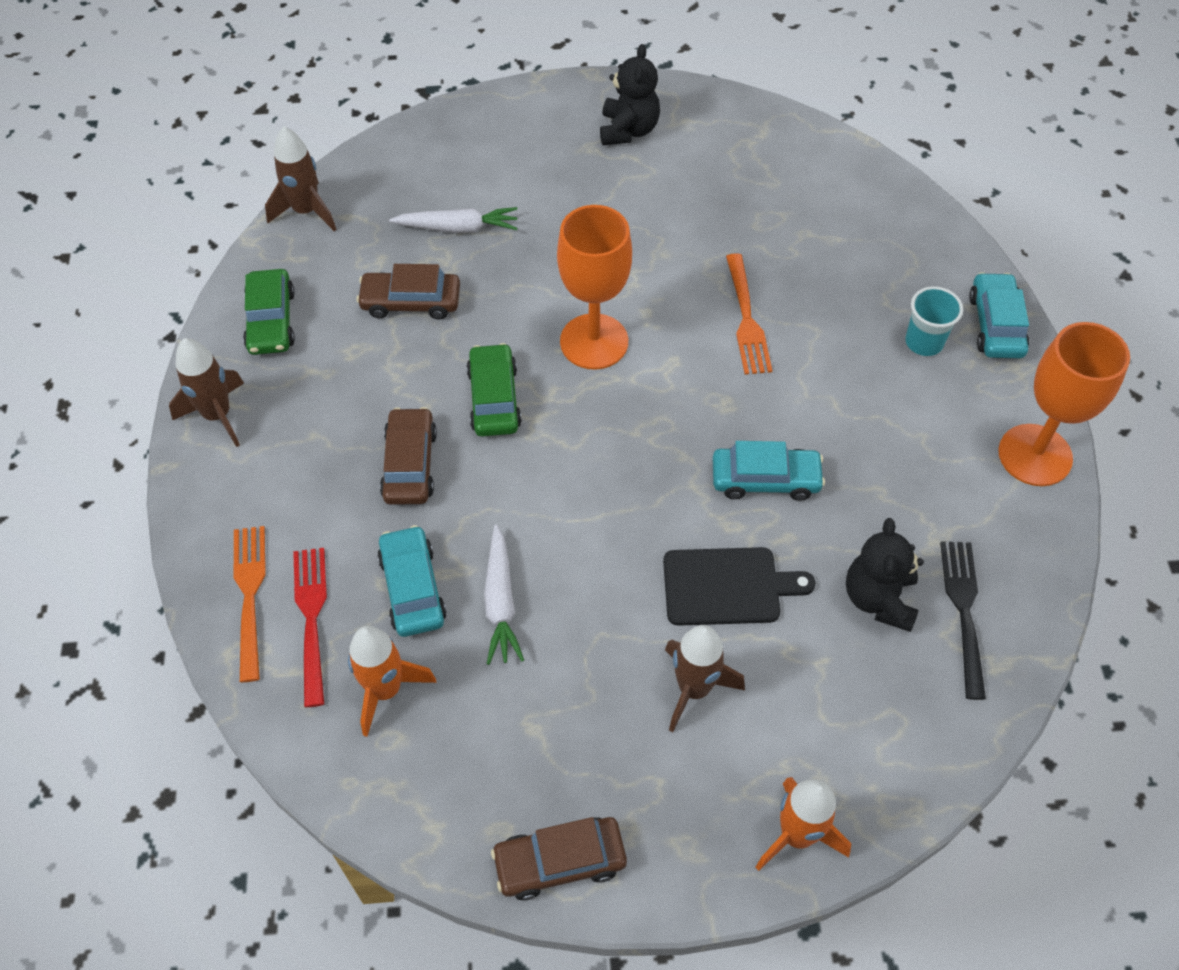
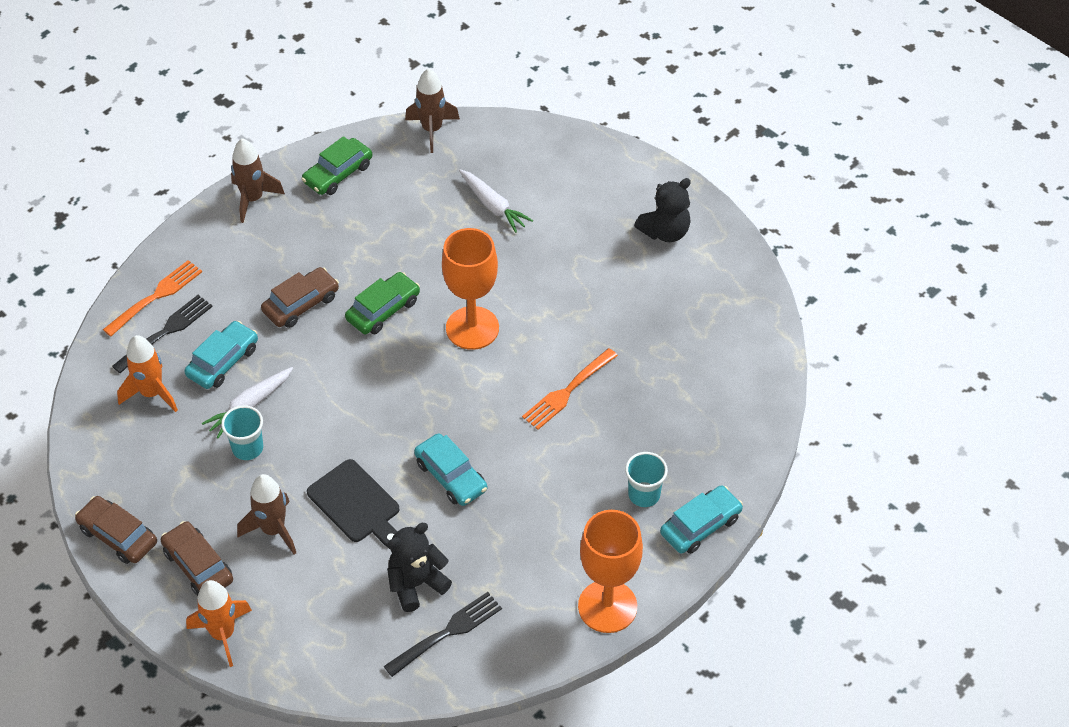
camera: 50 degrees right, 5 degrees down
red fork [293,548,327,707] -> black fork [112,295,213,373]
brown car [356,264,460,319] -> brown car moved to [161,521,233,596]
none -> turquoise cup [221,405,263,460]

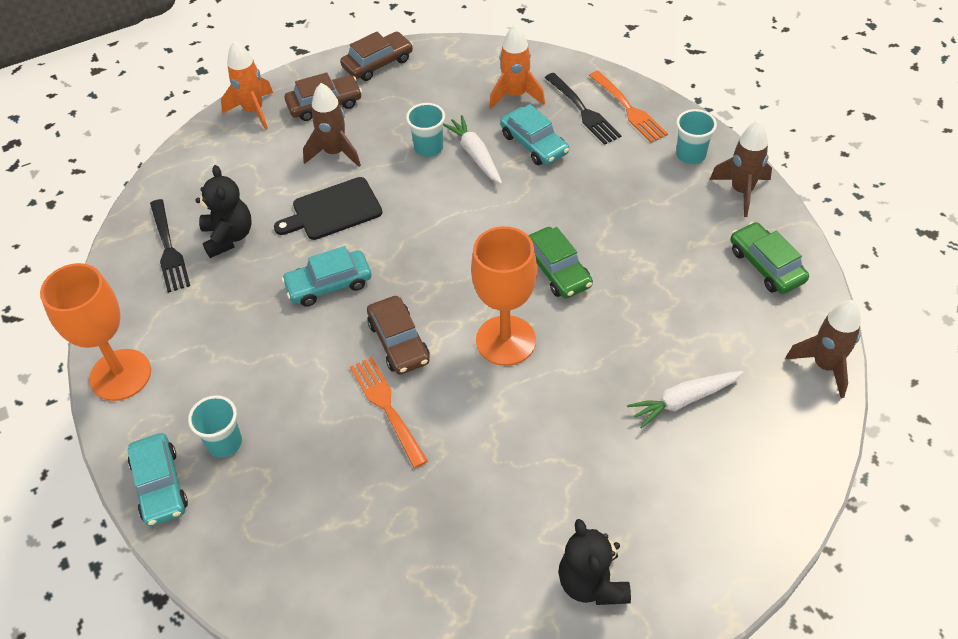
camera: 110 degrees right, 0 degrees up
brown car [261,267,339,328] -> brown car moved to [367,296,430,375]
none -> turquoise cup [676,109,717,164]

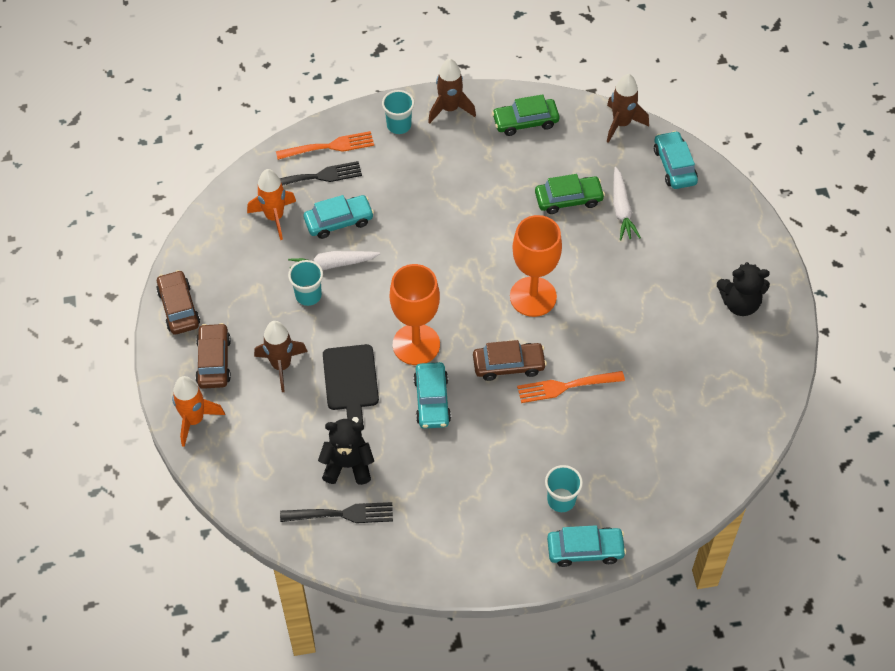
camera: 75 degrees left, 5 degrees up
orange goblet [40,263,151,401] -> orange goblet moved to [390,264,440,365]
green car [528,227,593,298] -> green car moved to [535,174,605,214]
none -> turquoise car [654,131,698,189]

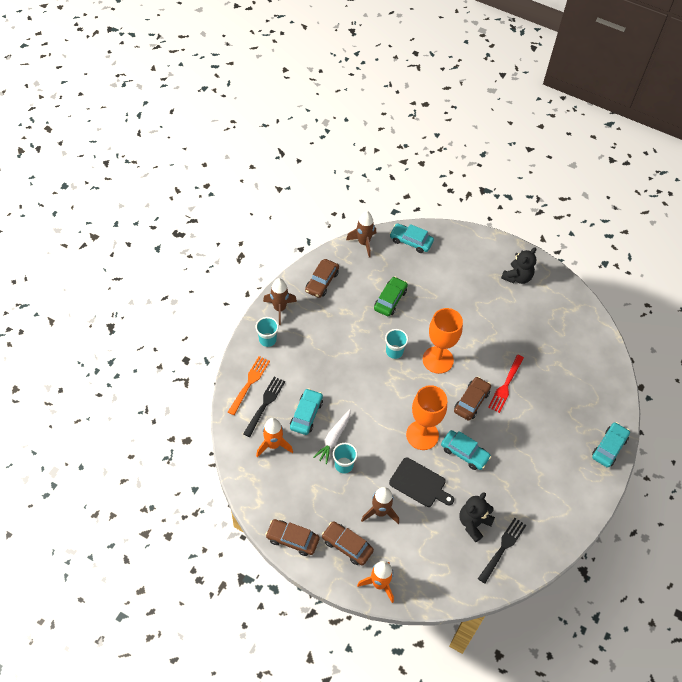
camera: 55 degrees left, 0 degrees up
green car [492,95,560,136] -> brown car [305,259,339,298]
orange fork [517,371,625,403] -> red fork [488,355,524,413]
turquoise cup [545,465,583,512] -> turquoise cup moved to [385,329,408,359]
white carrot [613,167,641,240] -> none

